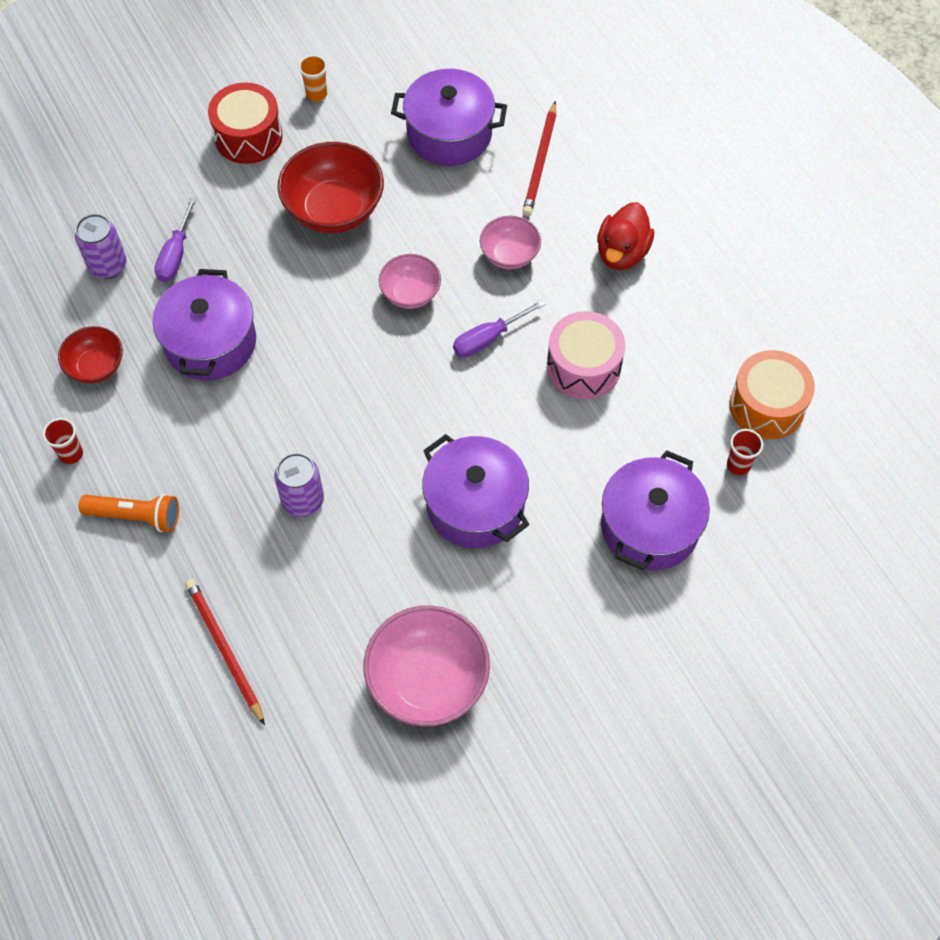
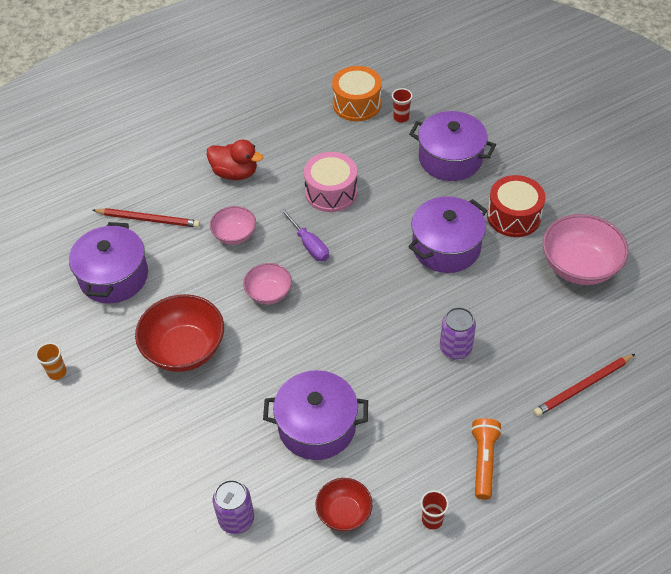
camera: 90 degrees left, 10 degrees down
purple screwdriver [154,197,197,282] -> none
red drum [208,82,283,164] -> red drum moved to [487,175,546,237]

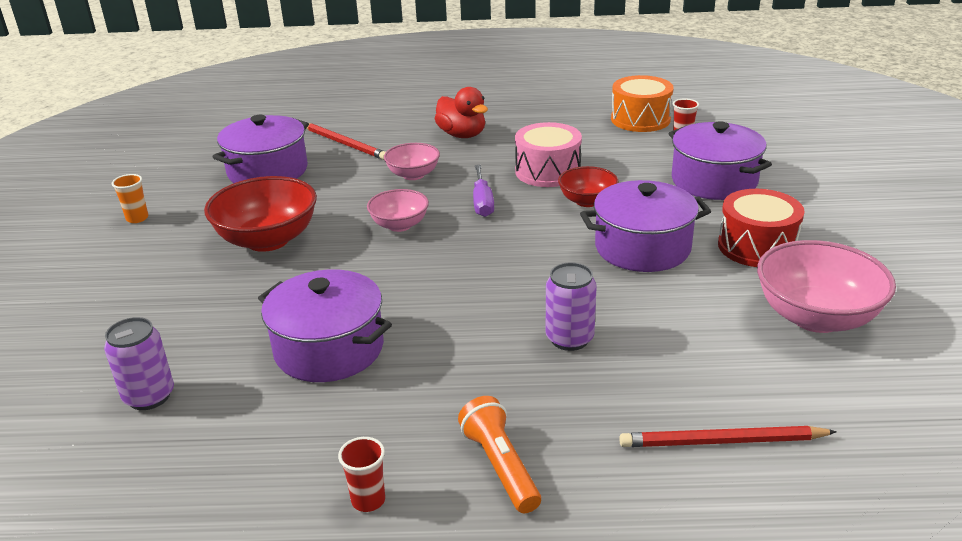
camera: 30 degrees right, 20 degrees down
red bowl [315,478,373,532] -> red bowl moved to [558,166,619,207]
orange flashlight [471,418,502,500] -> orange flashlight turned 60 degrees counterclockwise [458,396,541,513]

